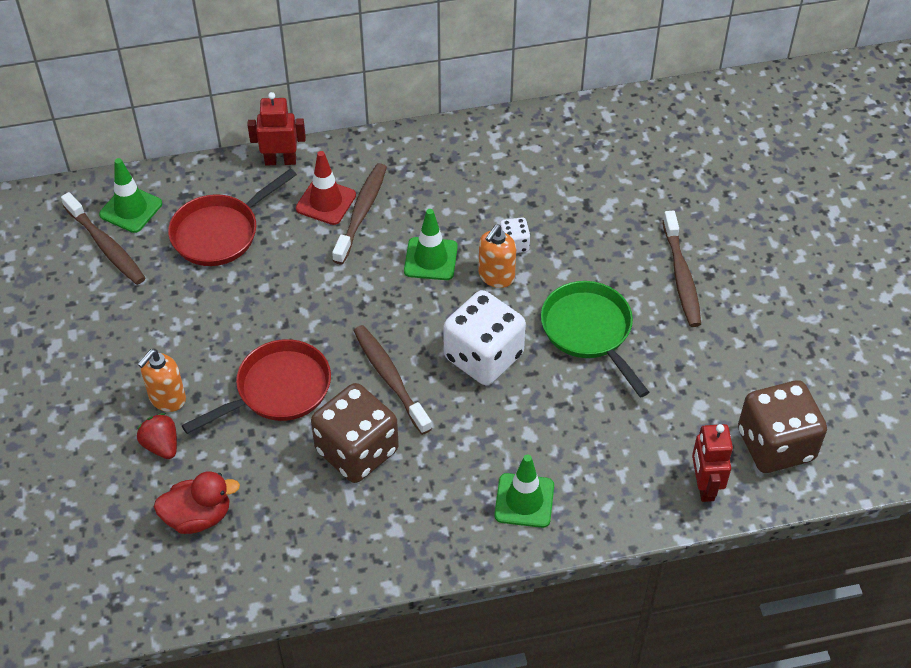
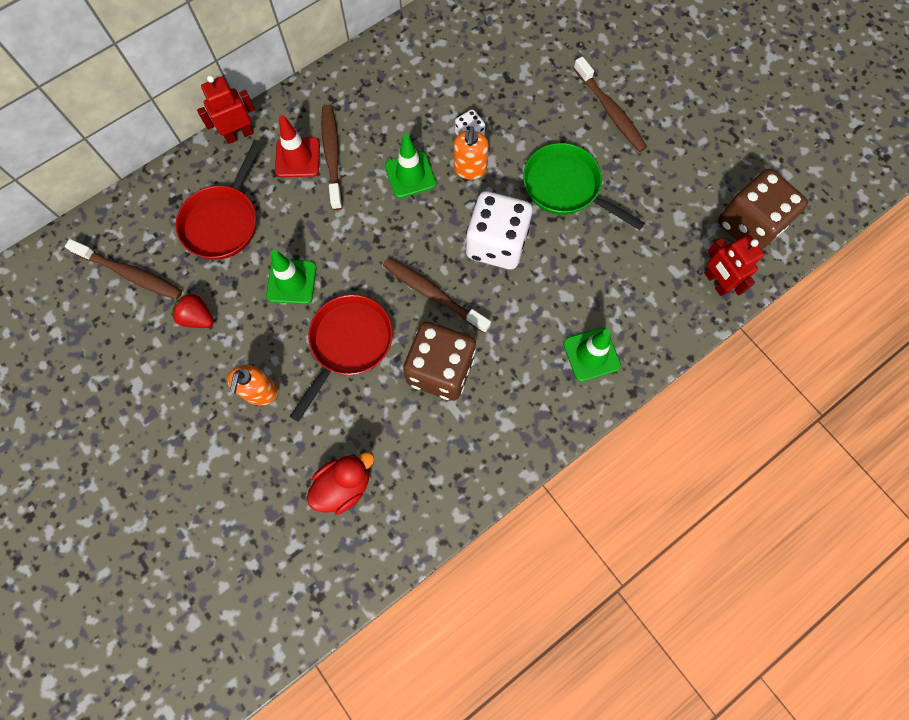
camera: 25 degrees left, 20 degrees up
green traffic cone [99,158,162,233] -> green traffic cone moved to [266,250,316,304]
red strawberry [136,413,177,459] -> red strawberry moved to [171,292,214,328]

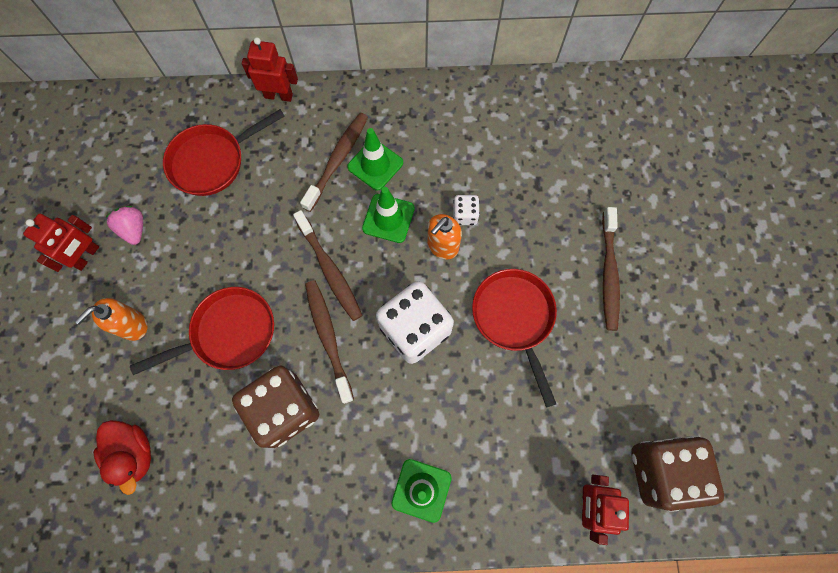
camera: 35 degrees right, 0 degrees up
brown toothbrush [65,239,182,300] -> brown toothbrush moved to [293,210,363,321]
red strawberry [171,292,214,328] -> pink strawberry [105,206,143,245]
green traffic cone [266,250,316,304] -> green traffic cone moved to [347,128,403,191]
red traffic cone [275,115,320,177] -> none
red duck [307,452,374,514] -> red duck turned 60 degrees clockwise [93,420,151,495]
green pan [523,143,645,230] -> red pan [472,269,557,408]
none -> red robot [23,214,99,272]

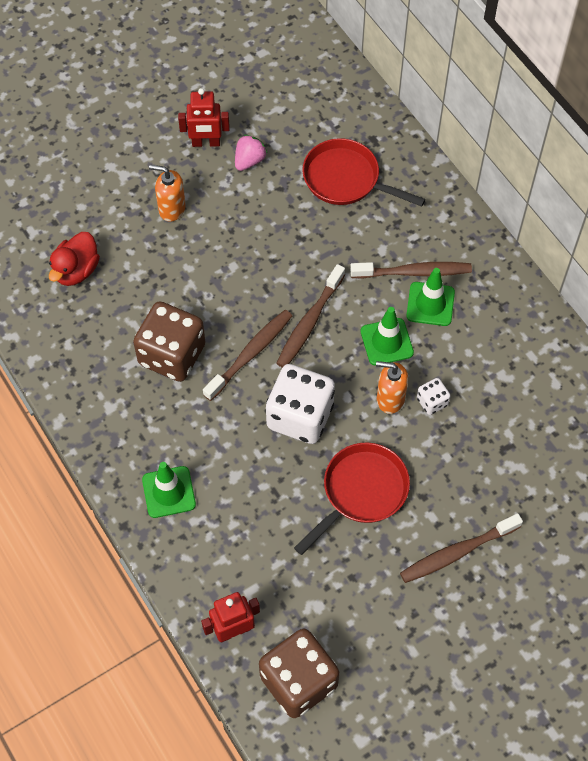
camera: 60 degrees right, 10 degrees down
red pan [130,287,274,375] -> none
red robot [242,37,298,102] -> none

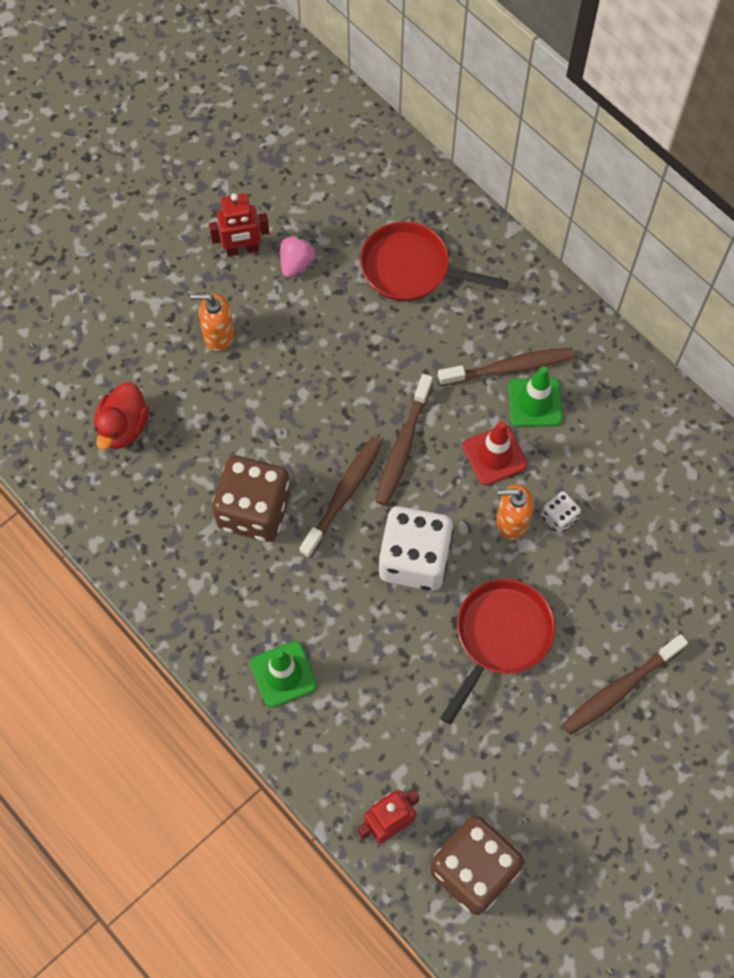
camera: 10 degrees left, 5 degrees up
green traffic cone [361,307,414,366] -> red traffic cone [463,421,528,485]

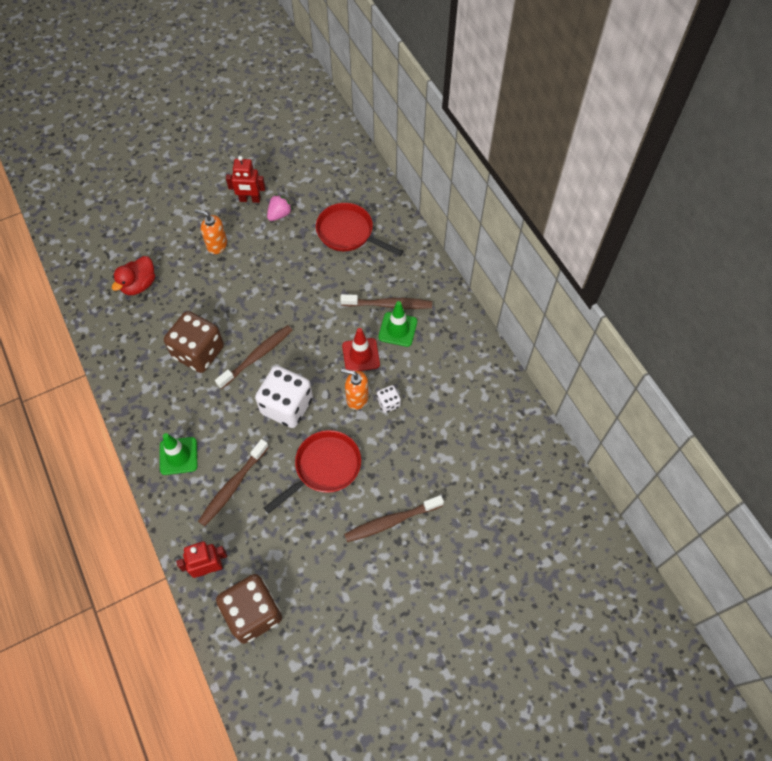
camera: 15 degrees right, 5 degrees down
brown toothbrush [376,374,433,506] -> brown toothbrush moved to [198,439,269,526]

